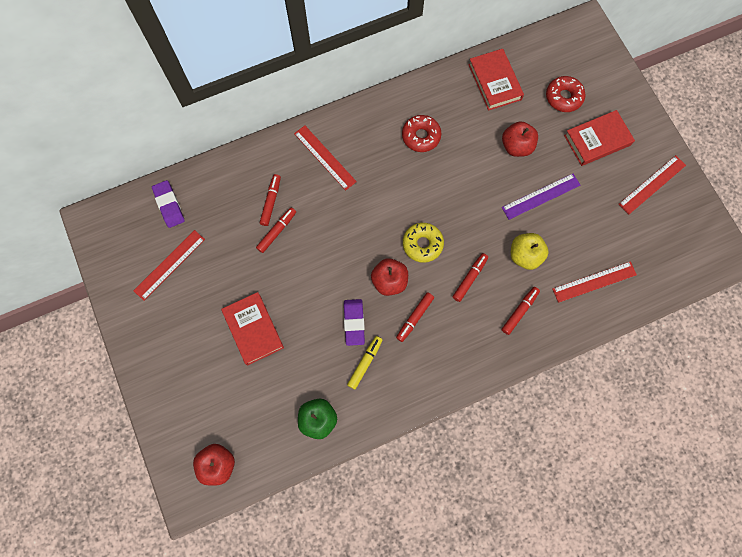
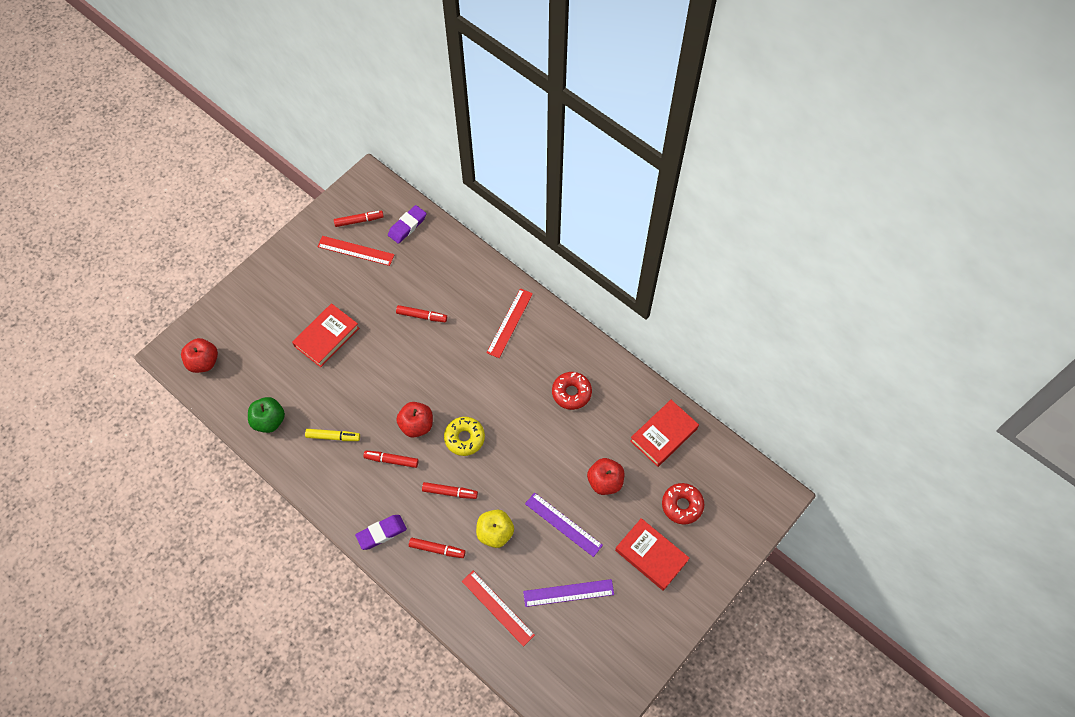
camera: 65 degrees right, 10 degrees down
red marker [260,174,281,226] -> red marker moved to [334,211,384,227]
purple eraser [344,299,365,346] -> purple eraser moved to [355,515,407,550]
red ruler [618,155,686,215] -> none
none -> purple ruler [523,579,614,607]

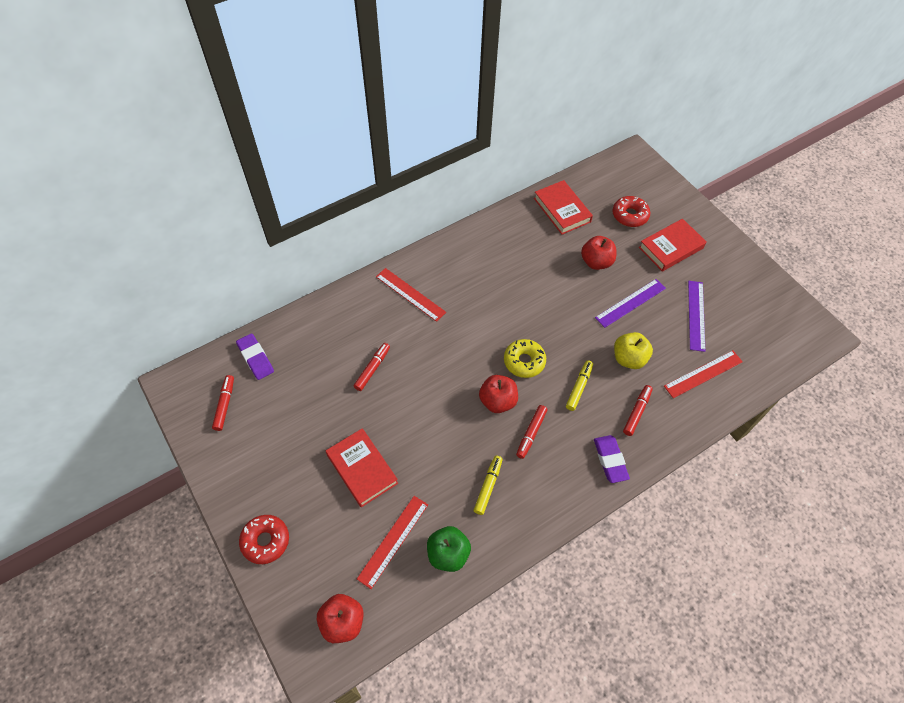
camera: 75 degrees left, 5 degrees down
red ruler [317,236,394,266] -> red ruler moved to [357,496,428,589]
red marker [422,482,478,499] -> yellow marker [566,360,593,411]
red donut [552,372,592,410] -> red donut moved to [239,515,289,564]

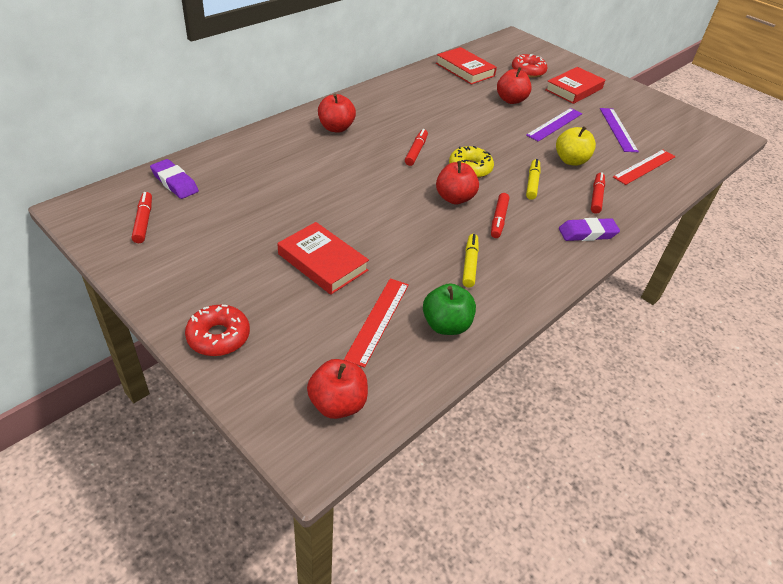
camera: 15 degrees left, 15 degrees down
red marker [354,343,390,391] -> red marker moved to [405,129,428,166]
red ruler [376,268,446,322] -> red apple [318,94,356,133]
purple eraser [594,435,630,483] -> purple eraser turned 75 degrees counterclockwise [559,218,620,241]

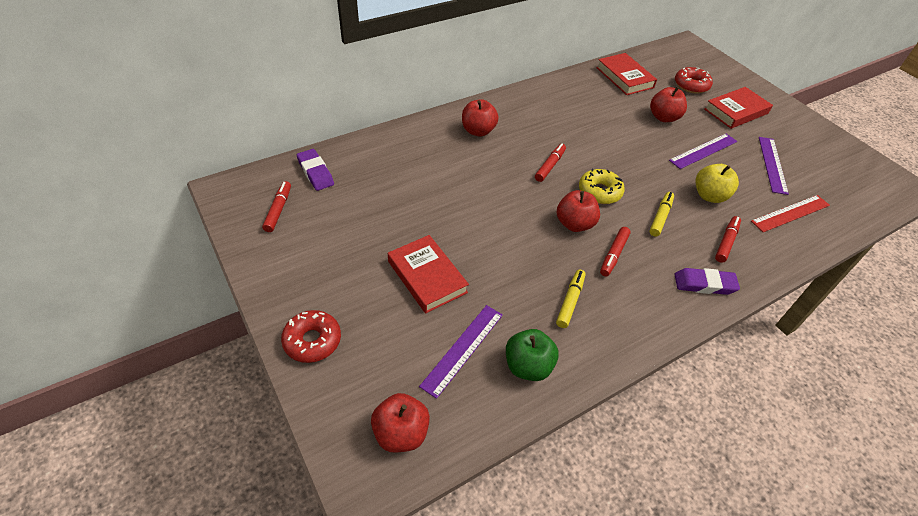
camera: 15 degrees right, 5 degrees up
red ruler [344,278,409,368] -> purple ruler [419,305,503,399]

